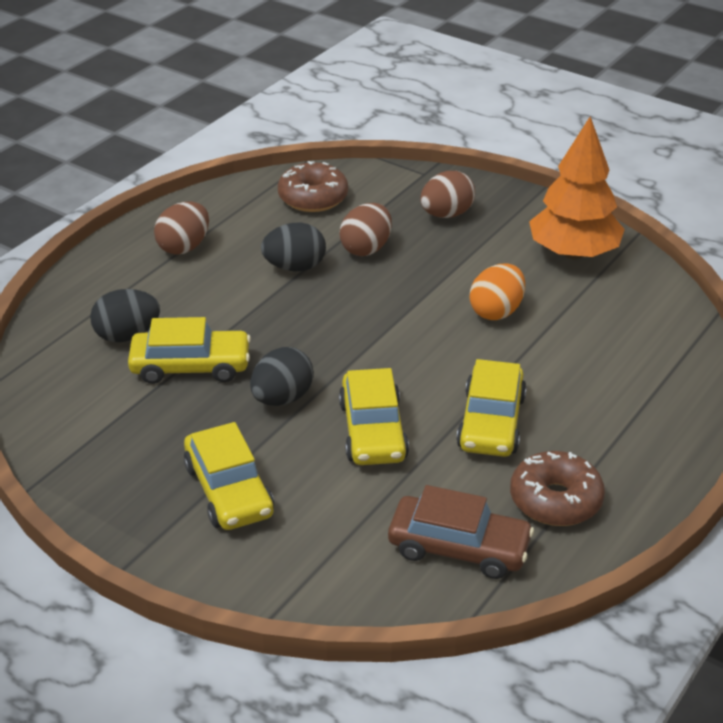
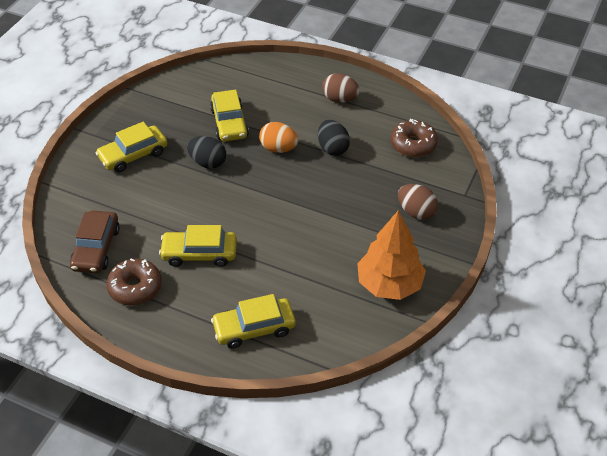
camera: 80 degrees right, 10 degrees up
black egg [90,289,160,342] -> none
brown egg [339,203,392,256] -> none
yellow car [339,368,409,465] -> yellow car moved to [211,294,296,349]
orange egg [470,263,525,320] -> orange egg moved to [259,122,298,153]

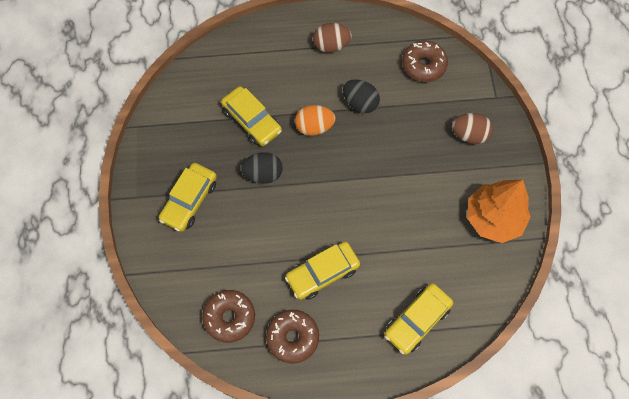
camera: 30 degrees left, 20 degrees up
brown car [70,210,120,273] -> brown donut [202,290,255,343]

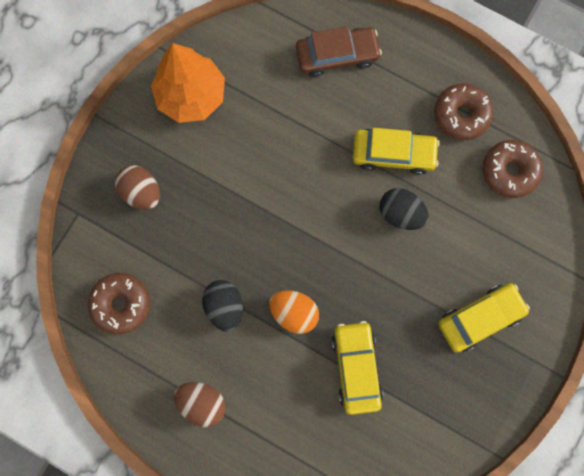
camera: 145 degrees left, 10 degrees up
black egg [241,152,283,184] -> black egg moved to [379,188,429,230]
yellow car [384,283,454,355] -> brown car [296,26,382,77]

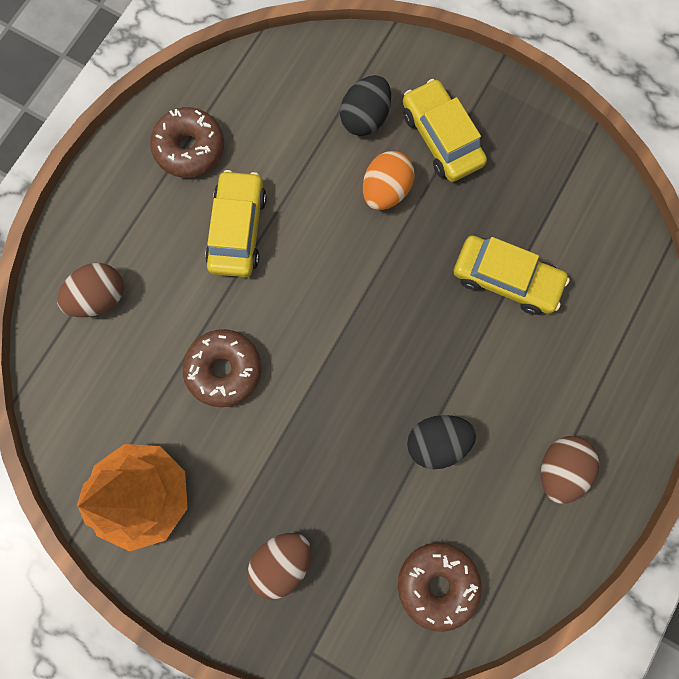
camera: 90 degrees left, 0 degrees up
orange egg [269,290,319,334] -> orange egg moved to [363,151,415,210]
brown car [296,26,382,77] -> brown egg [57,263,124,317]
yellow car [332,321,383,415] -> yellow car turned 150 degrees counterclockwise [454,236,570,315]
black egg [379,188,429,230] -> black egg moved to [340,75,391,136]
brown donut [482,140,543,198] -> brown donut moved to [183,329,261,407]

